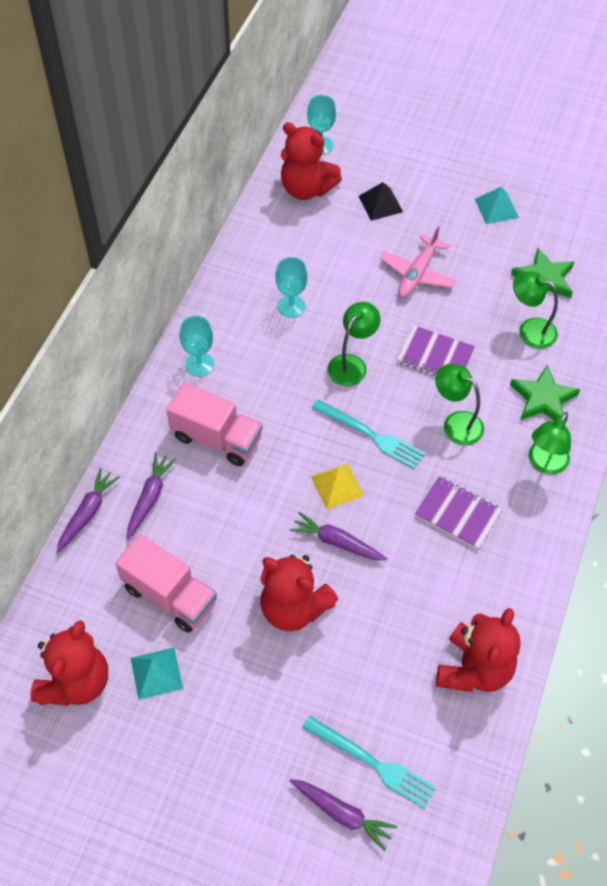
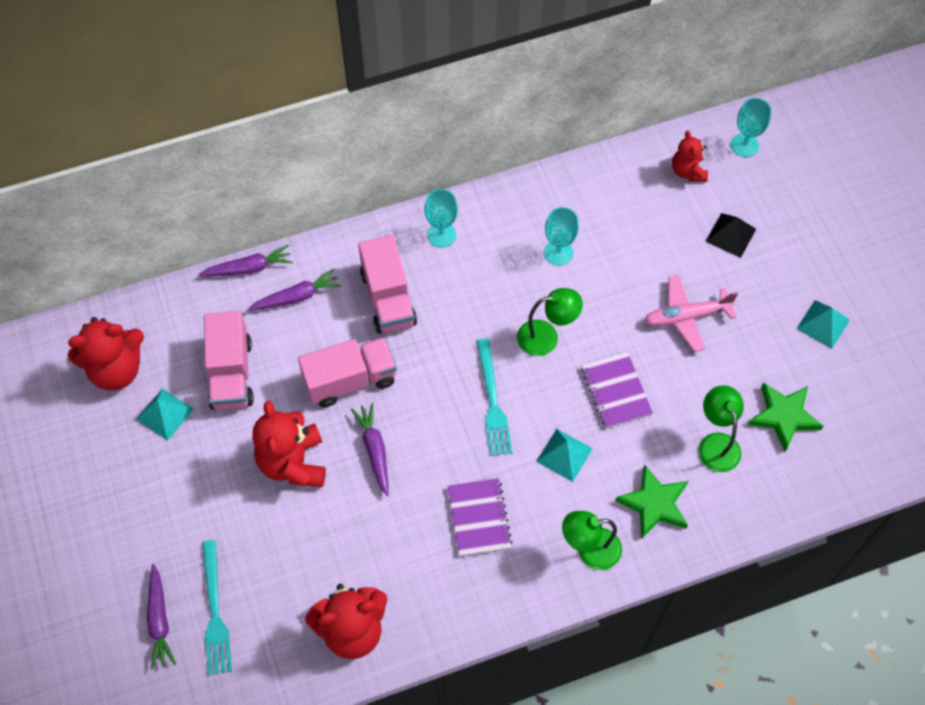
camera: 50 degrees right, 5 degrees up
red teddy bear [281,122,342,200] -> red teddy bear [672,131,708,182], size x0.59
yellow pyramid [311,463,364,510] -> none
green lamp [435,364,484,445] -> turquoise pyramid [536,429,593,482]
none -> pink truck [298,337,397,407]

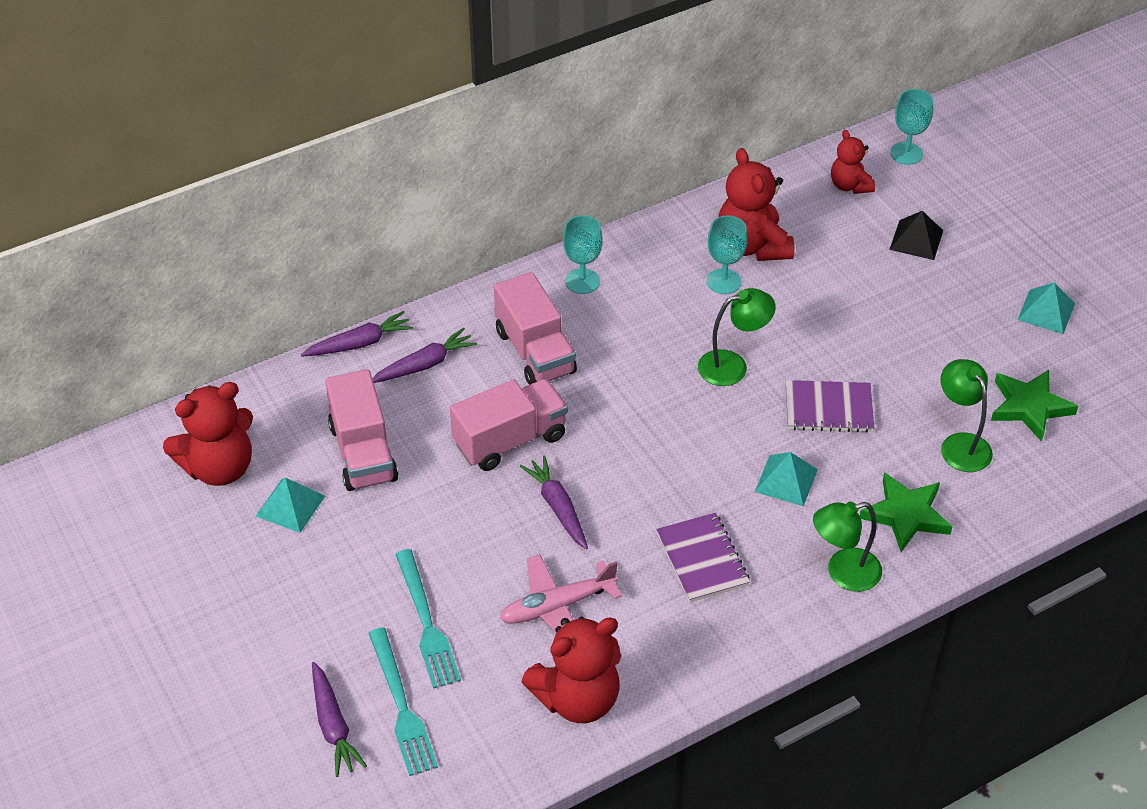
camera: 10 degrees left, 15 degrees down
red teddy bear [252,401,326,487] -> red teddy bear moved to [718,148,795,261]
turquoise fork [477,339,513,456] -> turquoise fork moved to [396,549,461,689]
purple notebook [581,352,653,429] -> purple notebook turned 60 degrees counterclockwise [786,380,874,433]
pink plane [644,275,738,352] -> pink plane moved to [500,554,622,632]

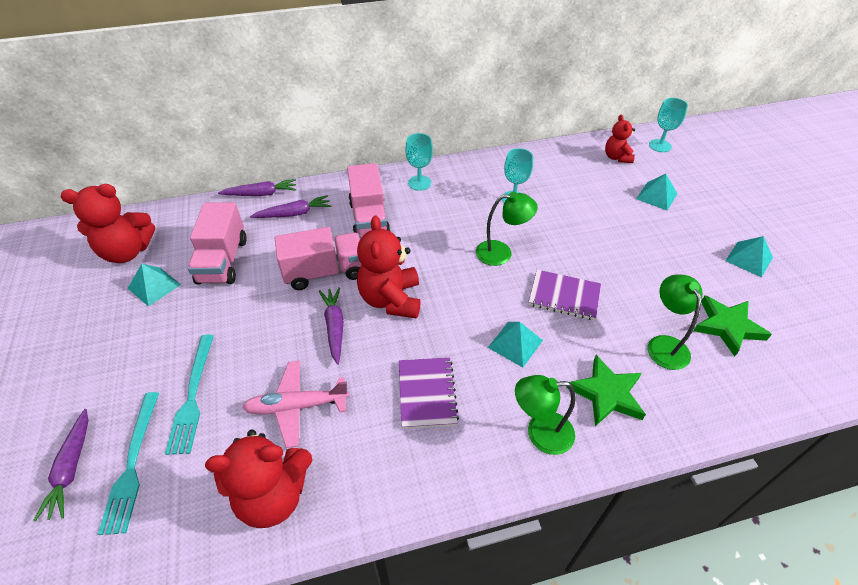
camera: 15 degrees right, 0 degrees up
red teddy bear [718,148,795,261] -> red teddy bear moved to [357,216,421,319]
black pyramid [889,211,943,260] -> turquoise pyramid [636,174,677,211]

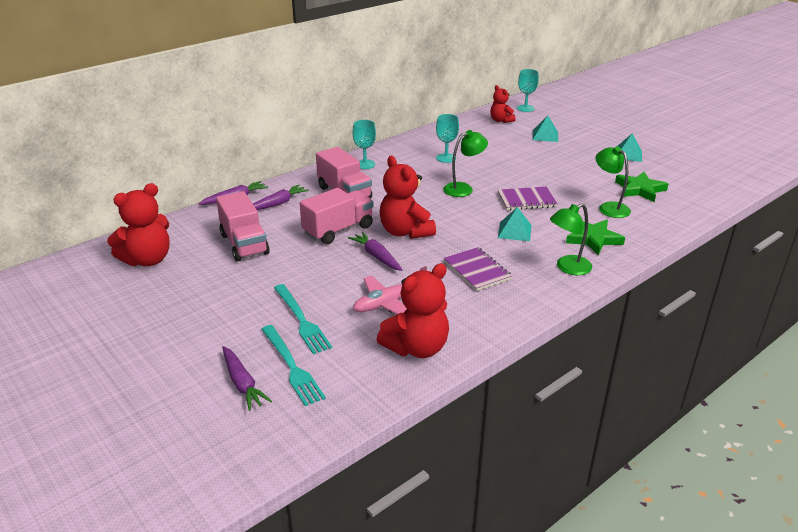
camera: 25 degrees left, 15 degrees down
turquoise pyramid [128,264,181,307] -> none

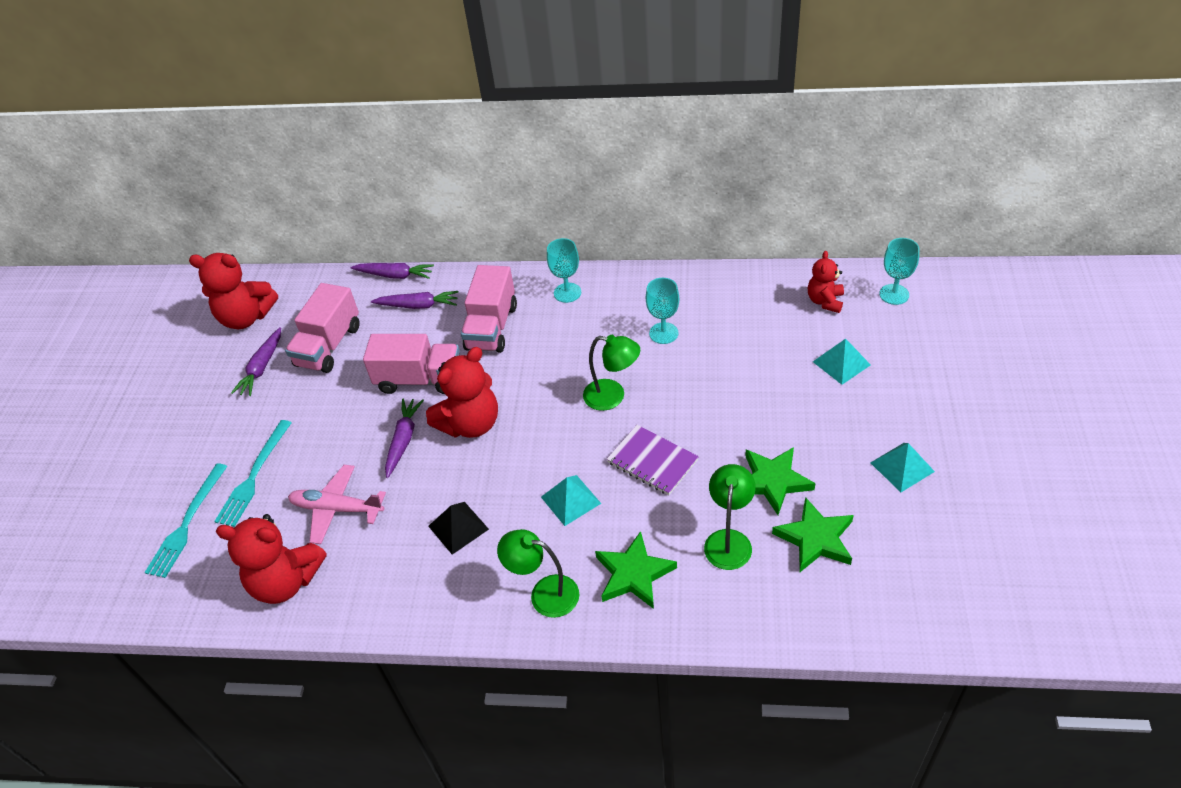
camera: 50 degrees right, 15 degrees up
purple carrot [222,346,272,411] -> purple carrot moved to [231,327,281,396]
red teddy bear [380,156,436,239] -> red teddy bear turned 150 degrees counterclockwise [426,347,498,438]
purple notebook [443,247,512,291] -> black pyramid [428,502,489,555]
none -> green star [745,447,815,515]

